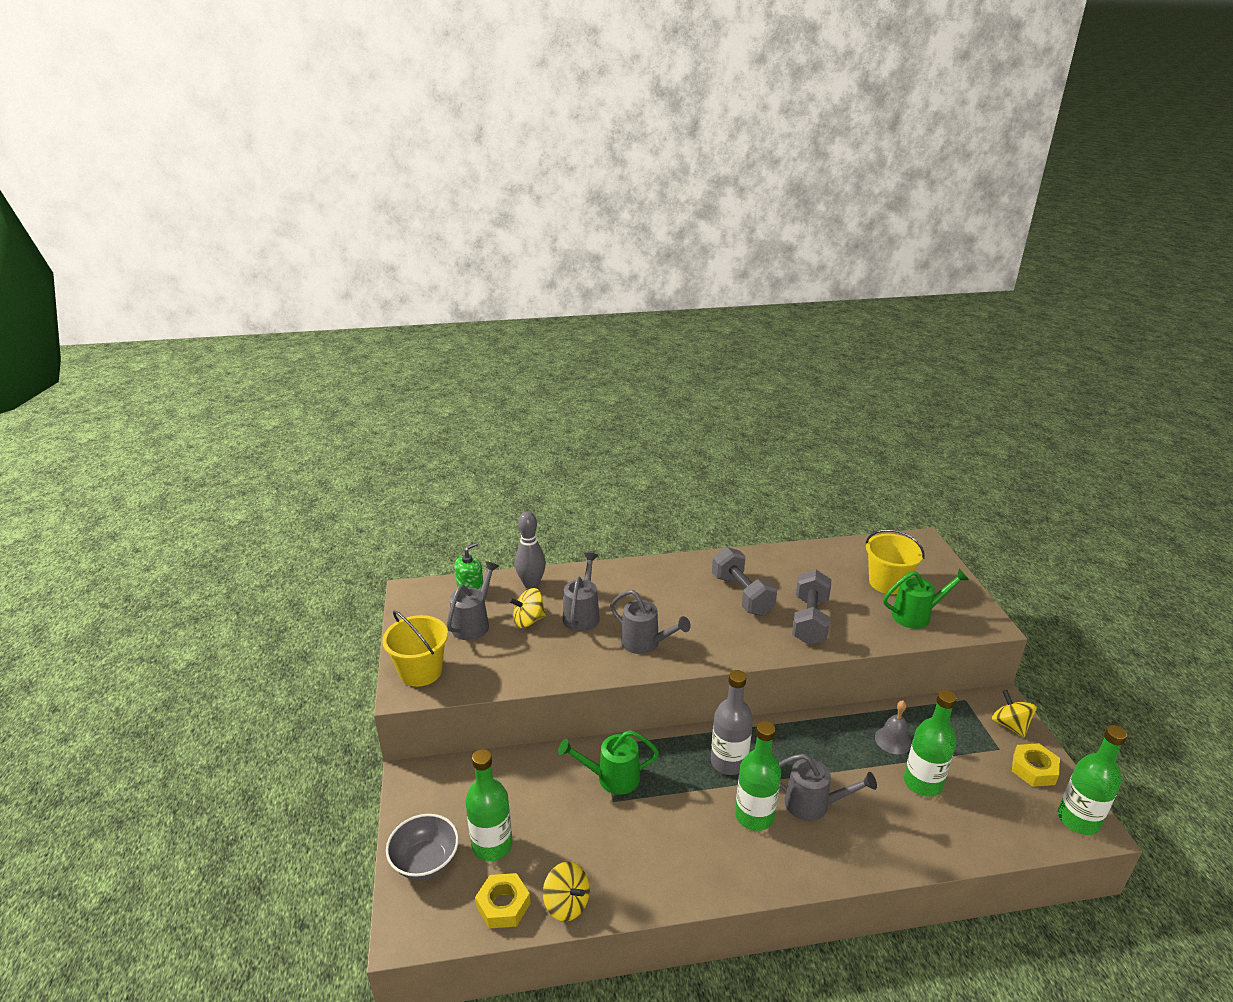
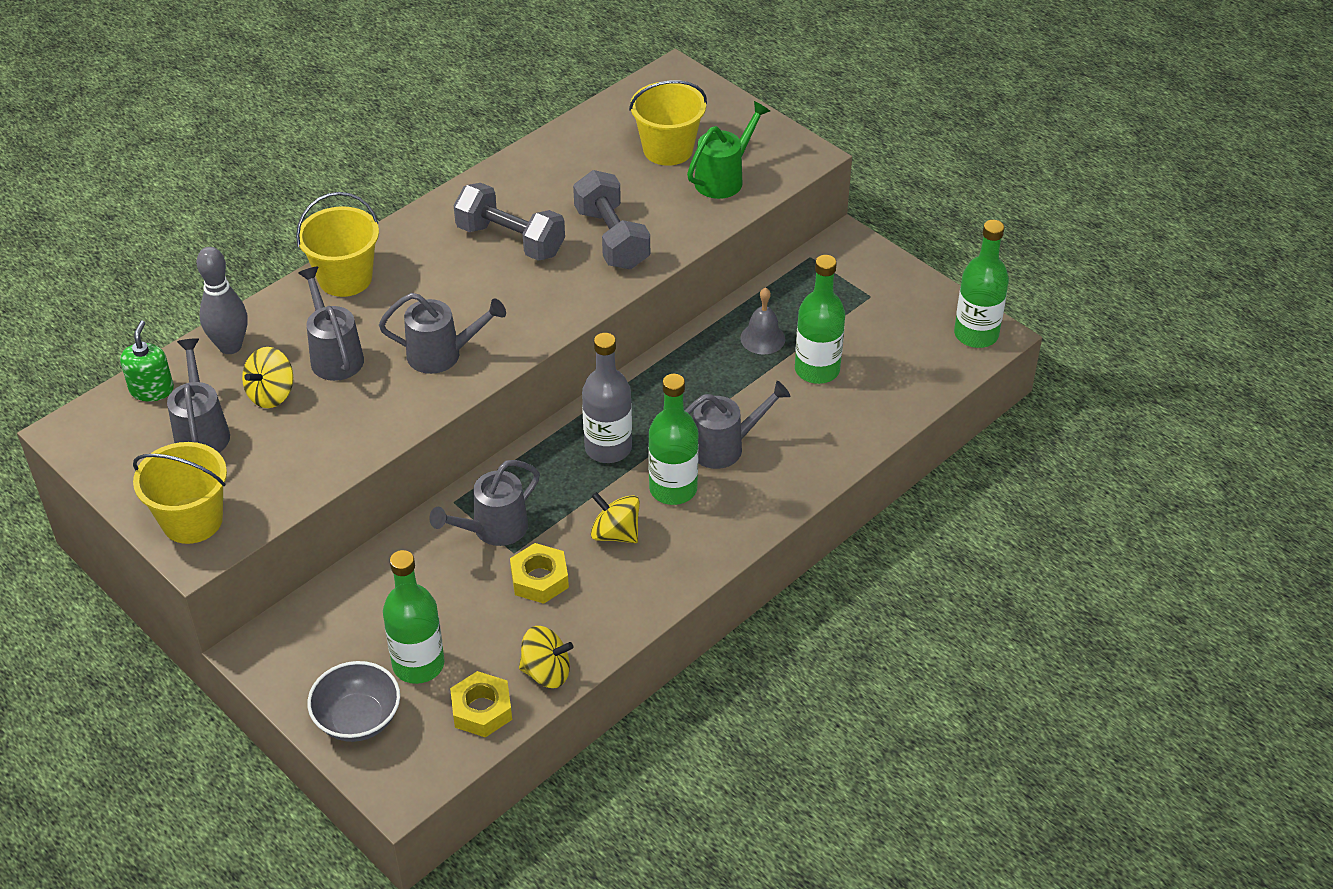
camera: 35 degrees left, 15 degrees up
green watering can [558,730,659,795] -> grey watering can [429,460,540,546]
yellow spinning top [992,690,1037,737] -> yellow spinning top moved to [591,492,640,543]
yellow nut [1012,743,1060,787] -> yellow nut moved to [510,543,569,604]
none -> yellow bucket [296,192,379,297]

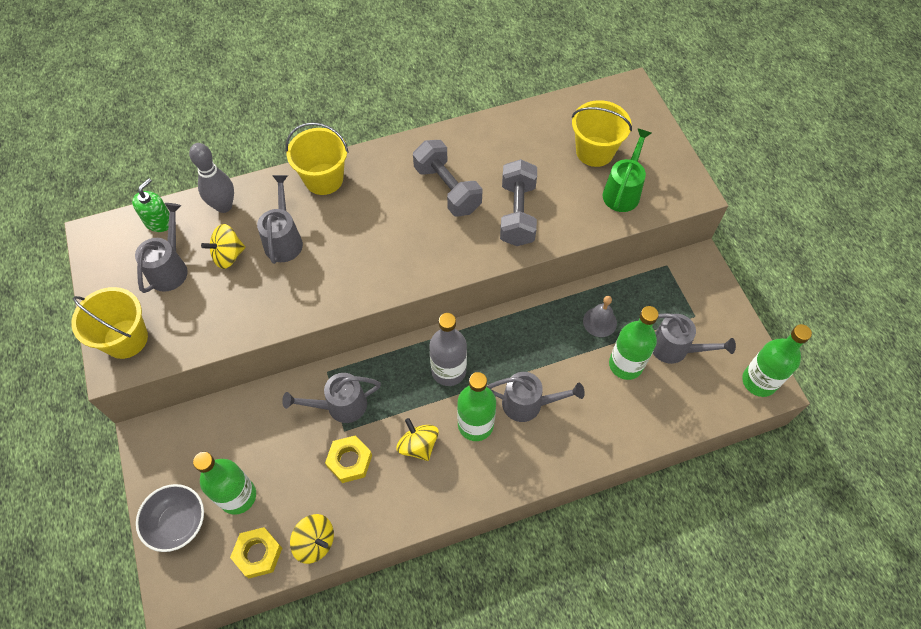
camera: 25 degrees right, 15 degrees up
grey watering can [379,293,506,374] -> grey watering can moved to [653,313,736,364]
green watering can [687,101,770,199] -> green watering can turned 45 degrees counterclockwise [603,128,651,212]

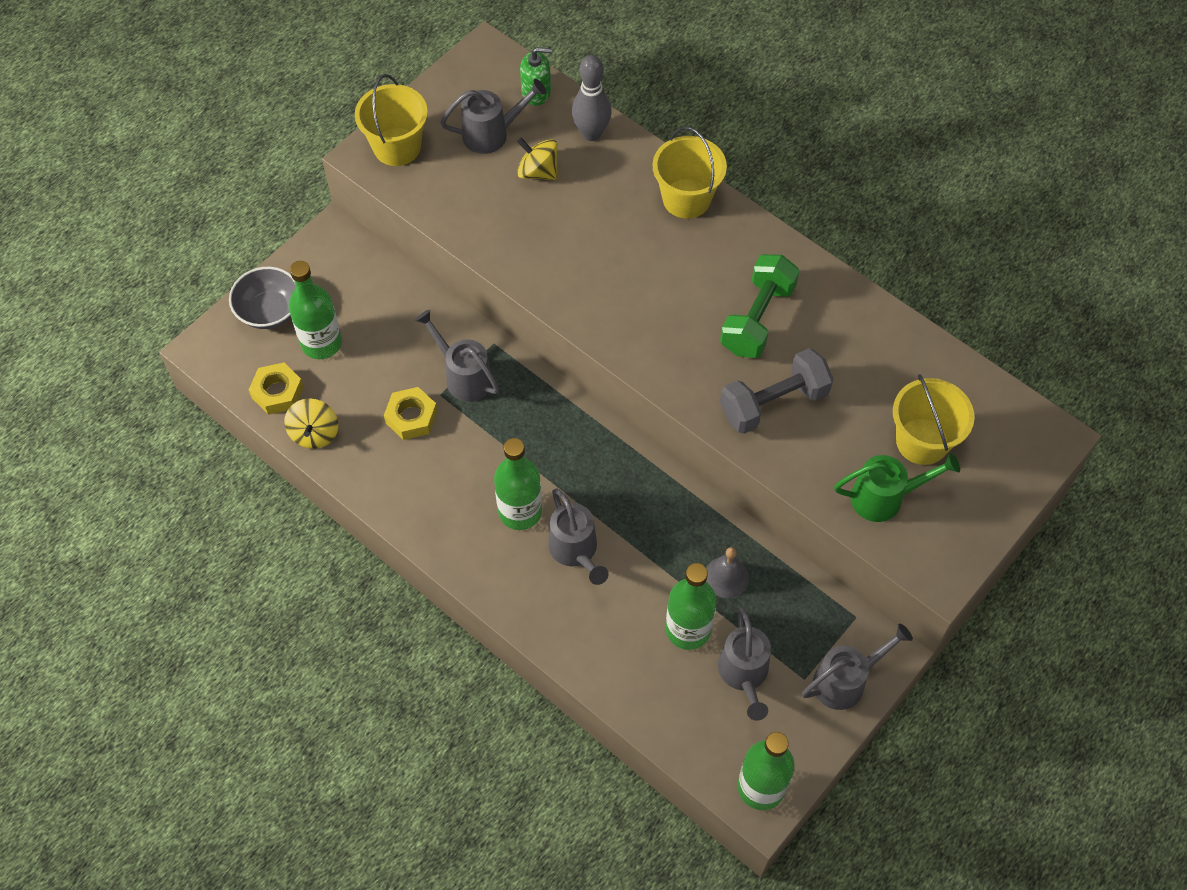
camera: 60 degrees right, 0 degrees up
grey watering can [257,175,303,264] -> grey watering can moved to [802,624,913,710]
yellow spinning top [396,418,439,461] -> none
grey dumbbell [413,140,483,217] -> green dumbbell [720,254,799,358]
grey bottle [429,313,467,386] -> none

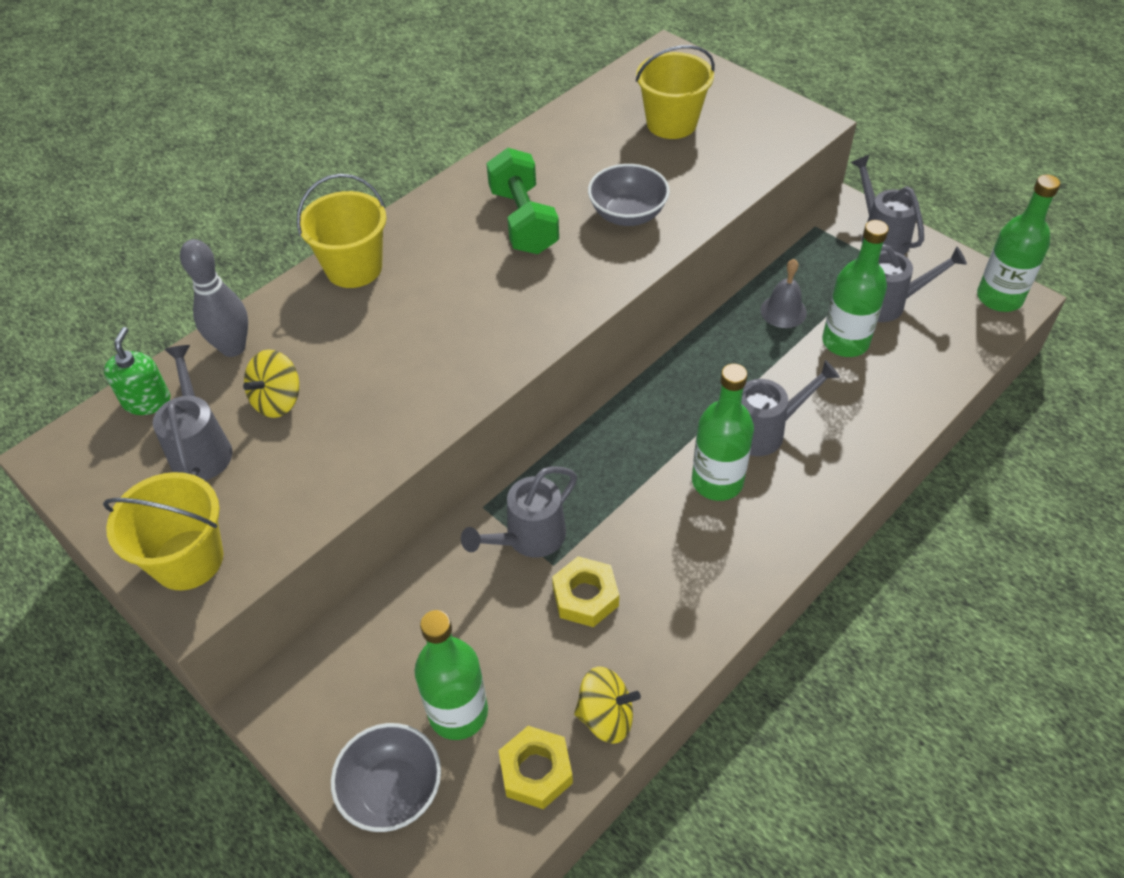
camera: 85 degrees left, 10 degrees down
green dumbbell [720,254,799,358] -> green dumbbell turned 45 degrees clockwise [486,148,559,254]
grey dumbbell [720,348,834,434] -> grey bowl [588,164,670,226]
green watering can [834,453,960,522] -> none

